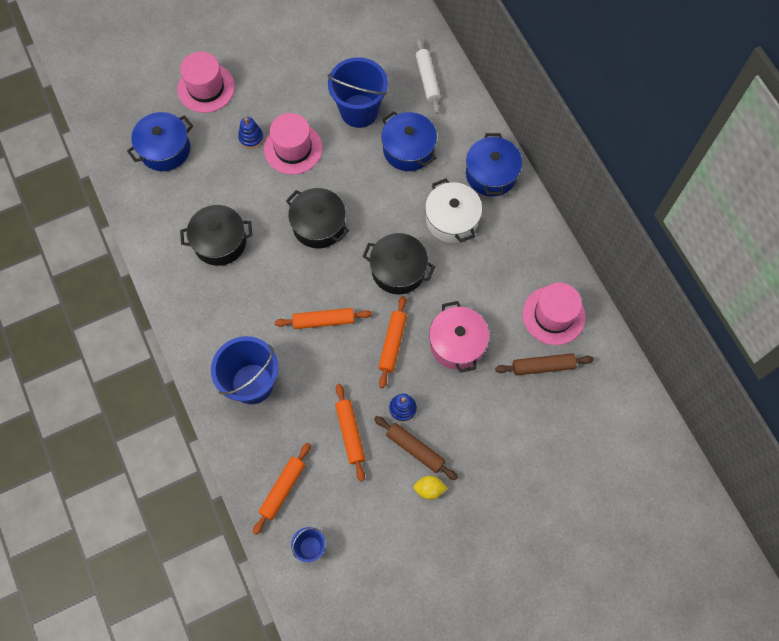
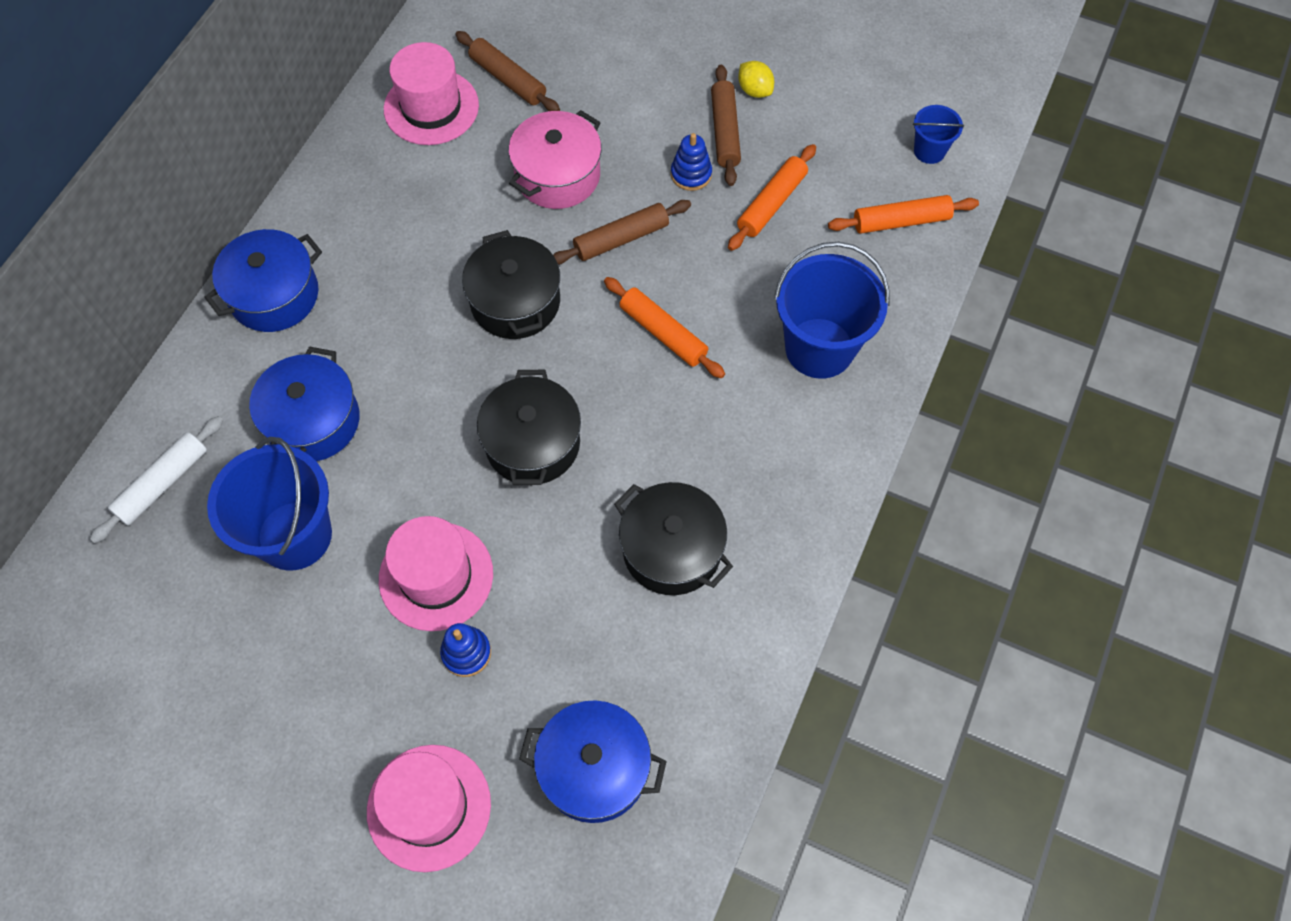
camera: 130 degrees left, 5 degrees down
orange rolling pin [379,296,407,388] -> brown rolling pin [553,200,691,265]
white pot [425,179,482,243] -> none

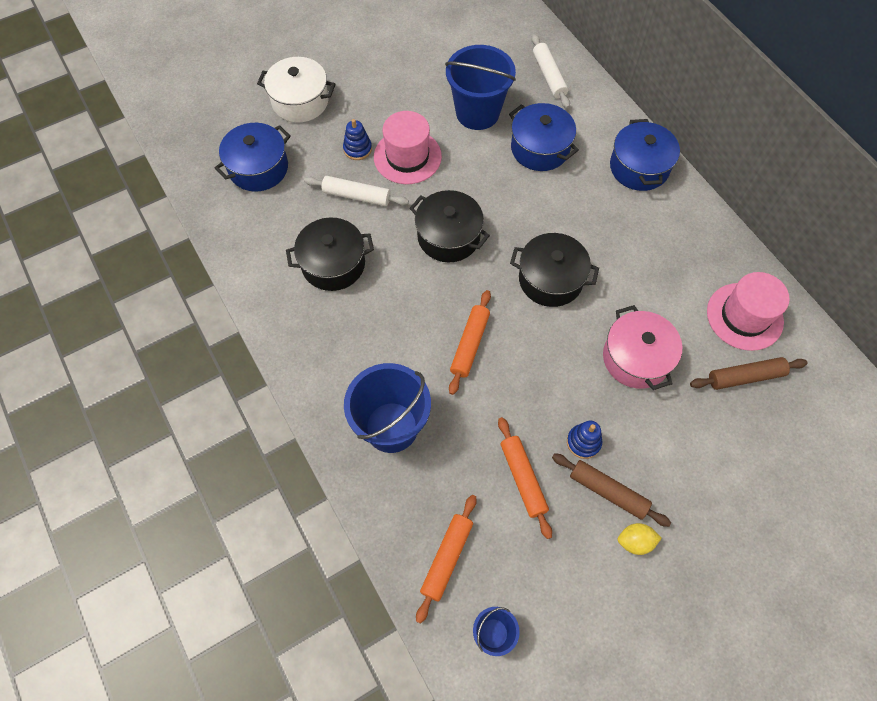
camera: 125 degrees right, 0 degrees up
pink hat [367,745,491,872] -> white pot [257,57,335,123]
brown rolling pin [553,200,691,265] -> none
orange rolling pin [604,277,725,378] -> orange rolling pin turned 60 degrees counterclockwise [449,290,491,395]
none -> white rolling pin [304,176,409,206]

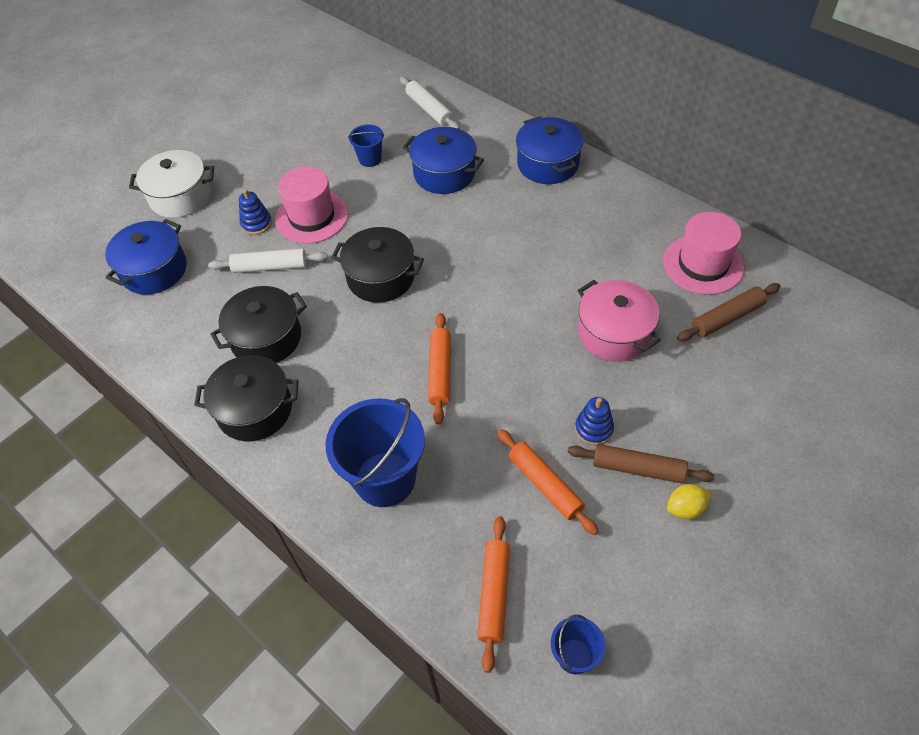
camera: 15 degrees left, 10 degrees down
blue bucket [445,45,516,130] -> blue bucket [348,125,384,167], size x0.49
black pot [510,233,599,307] -> black pot moved to [194,355,299,441]

